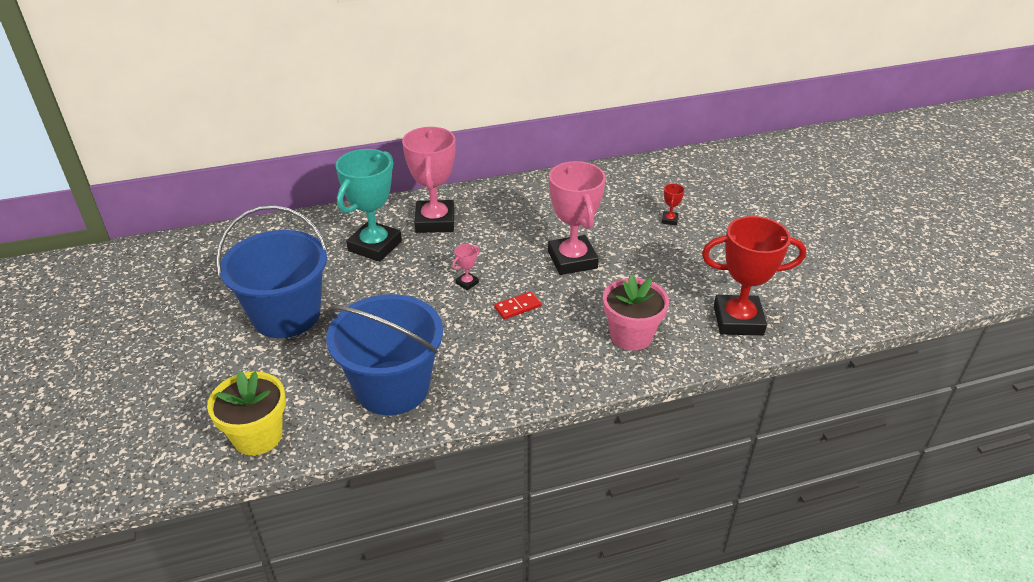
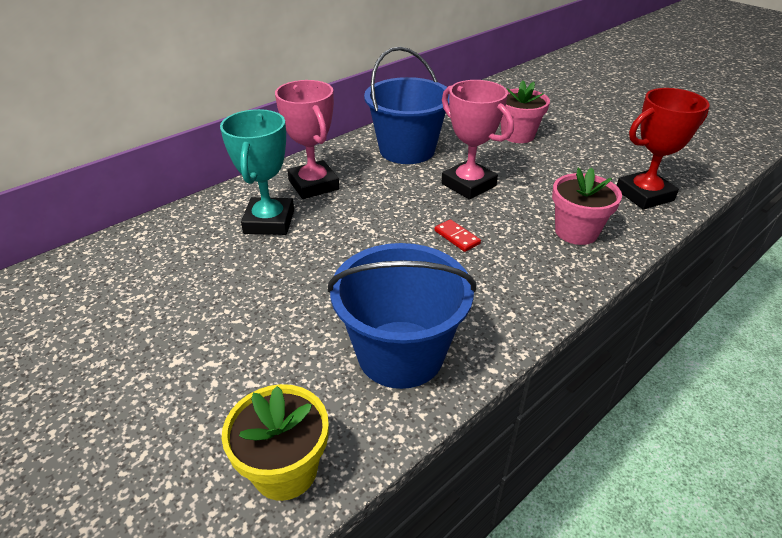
camera: 25 degrees left, 0 degrees up
blue bucket [216,205,328,338] -> blue bucket moved to [364,47,449,164]
pink trophy [452,244,480,290] -> none
red domino [494,291,541,320] -> red domino turned 75 degrees counterclockwise [435,219,481,252]
red trophy [662,183,685,225] -> pink flower pot [501,80,550,143]

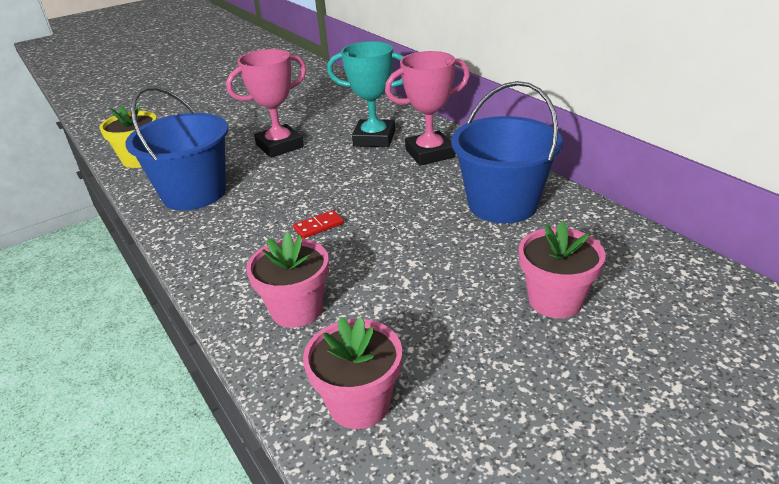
camera: 100 degrees right, 5 degrees down
pink trophy [441,80,514,200] -> pink trophy moved to [226,49,306,158]
red trophy [617,88,709,209] -> pink flower pot [303,317,402,429]

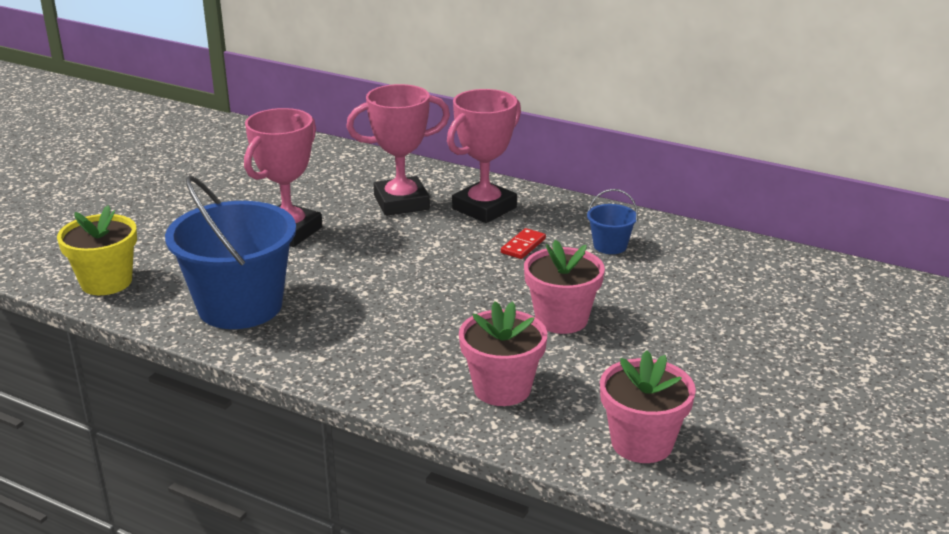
camera: 30 degrees left, 5 degrees down
red domino [293,210,344,239] -> red domino moved to [501,228,546,259]
turquoise trophy [327,41,404,147] -> pink trophy [346,84,450,216]
blue bucket [451,81,563,223] -> blue bucket [587,189,638,254], size x0.44
pink flower pot [519,221,605,318] -> pink flower pot moved to [524,240,605,334]

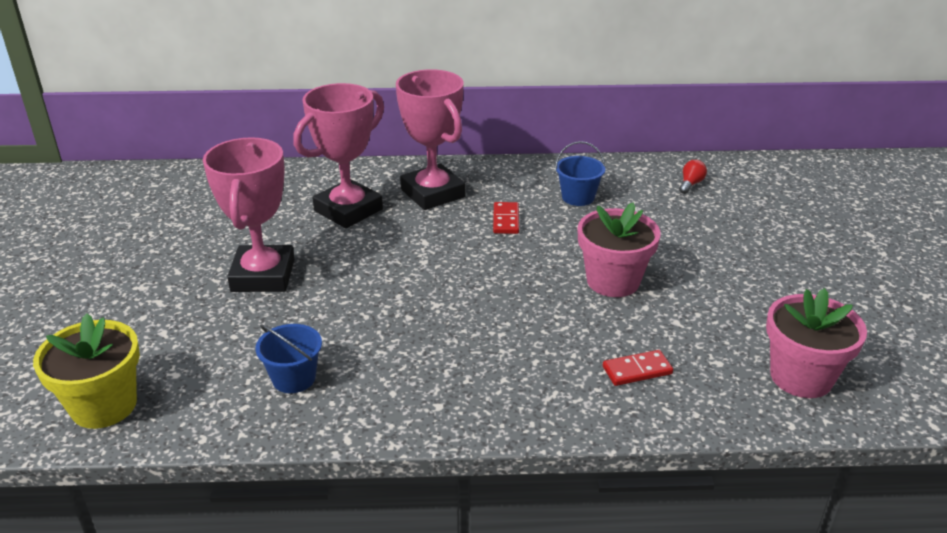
camera: 30 degrees left, 5 degrees up
blue bucket [165,175,296,329] -> blue bucket [256,324,322,393], size x0.44
pink trophy [447,89,521,223] -> pink trophy turned 45 degrees counterclockwise [396,69,466,210]
pink flower pot [459,301,547,406] -> red domino [603,350,673,386]
none -> red light bulb [679,160,707,194]

